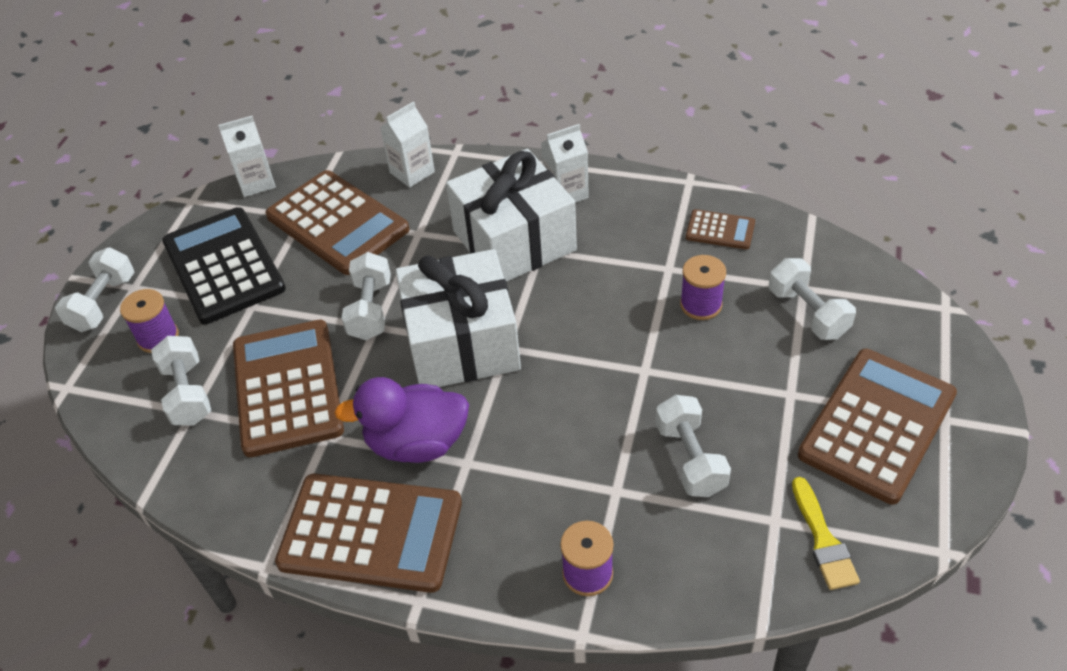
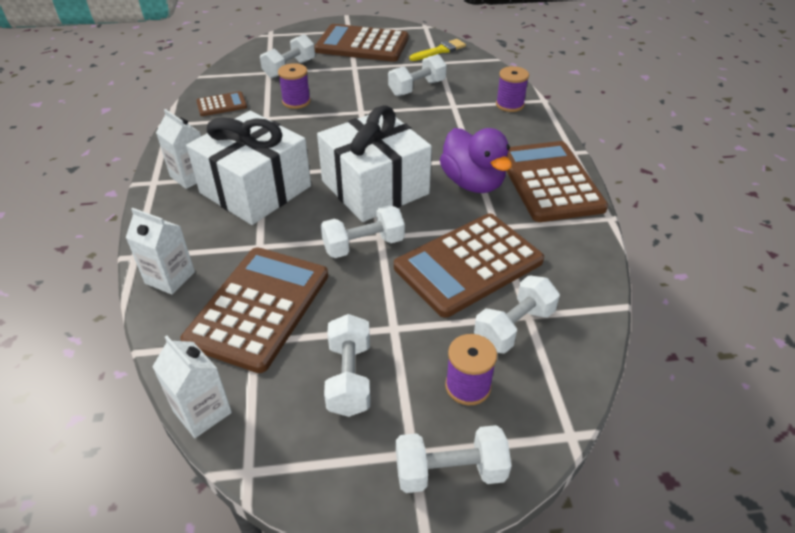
camera: 115 degrees left, 5 degrees down
black calculator [162,207,286,324] -> white dumbbell [324,314,370,417]
brown calculator [686,209,755,250] -> brown calculator turned 75 degrees clockwise [196,91,247,116]

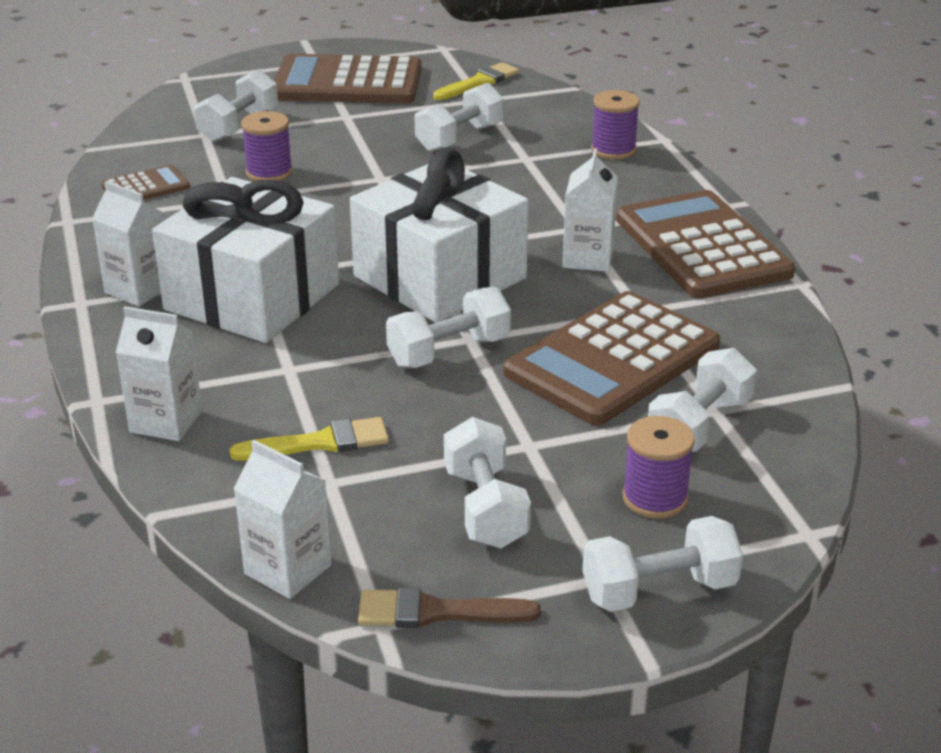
camera: 10 degrees left, 10 degrees down
brown calculator [180,247,328,373] -> yellow brush [230,417,389,460]
purple duck [440,128,512,193] -> white carton [563,148,618,272]
none -> brown brush [358,587,541,628]

